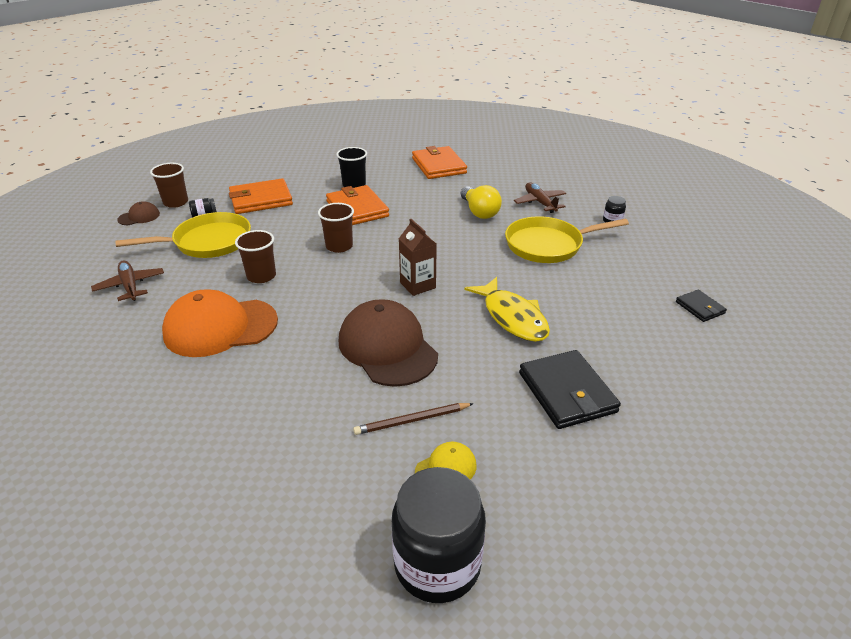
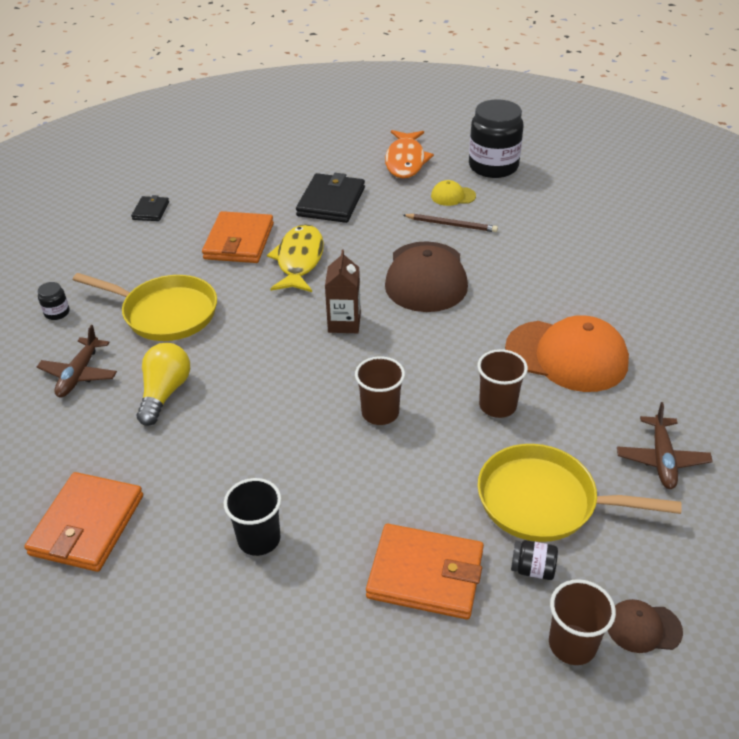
camera: 145 degrees left, 5 degrees up
orange wallet [326,185,389,225] -> orange wallet moved to [202,211,274,263]
none -> orange fish [385,130,434,178]

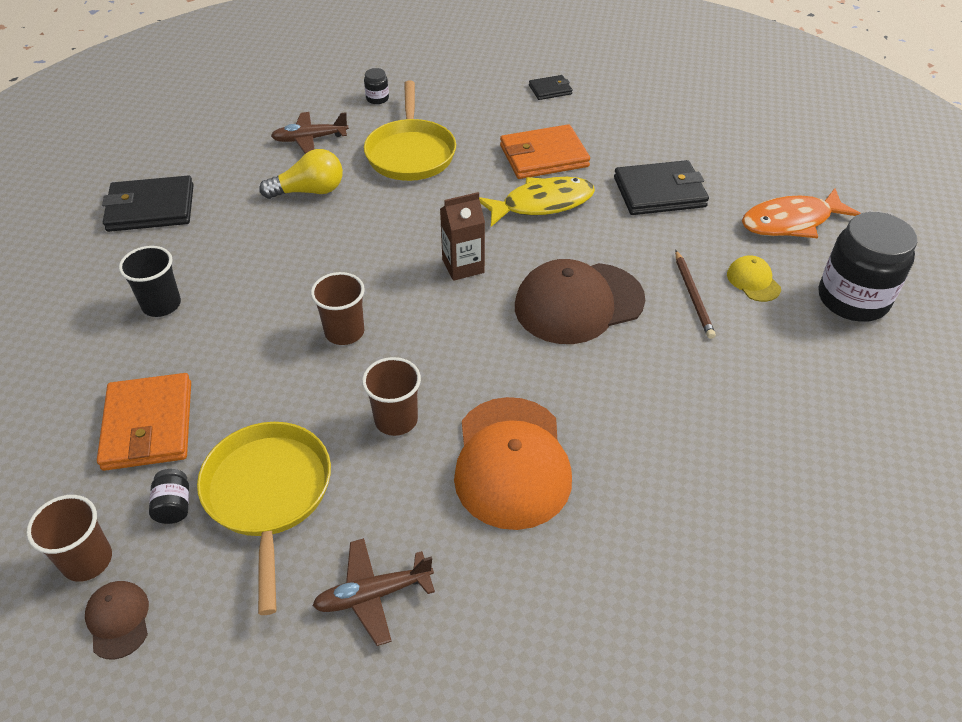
camera: 65 degrees right, 5 degrees up
orange wallet [24,472,143,572] -> black wallet [102,176,194,232]

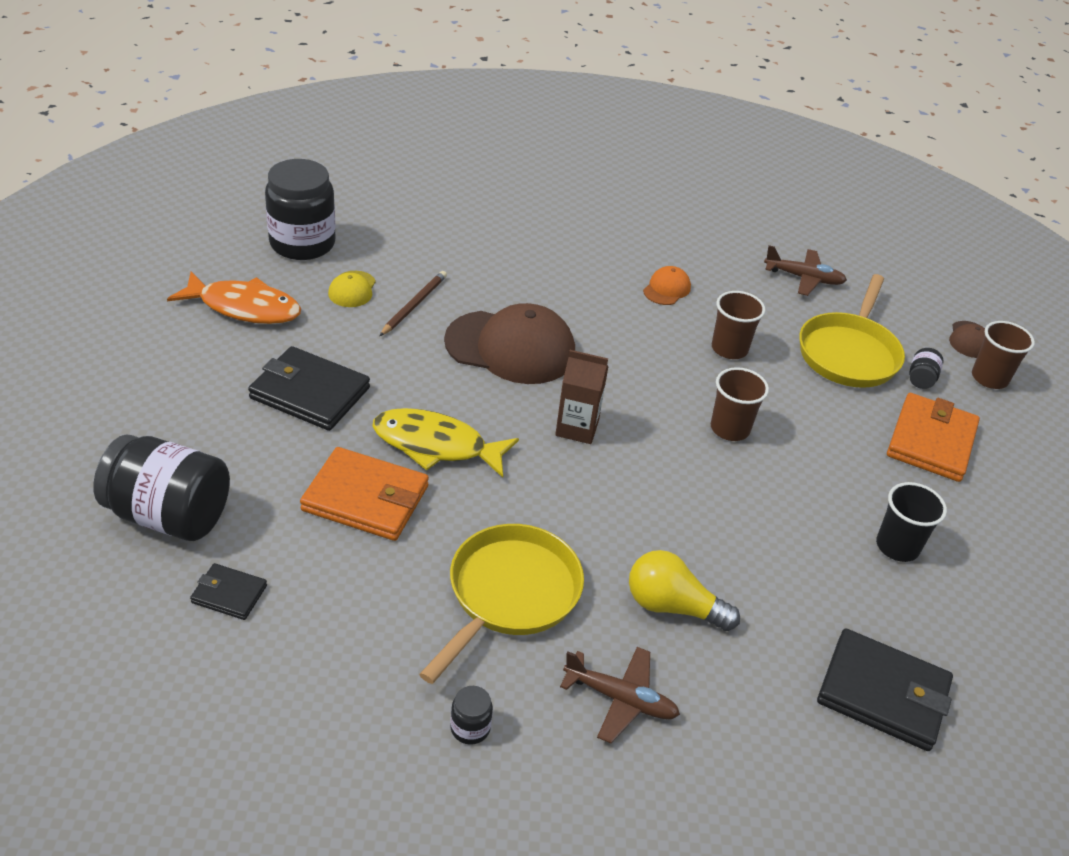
camera: 150 degrees left, 5 degrees down
orange cap [454,397,572,530] -> orange cap [643,266,691,305], size x0.46
none -> black jar [93,435,230,541]

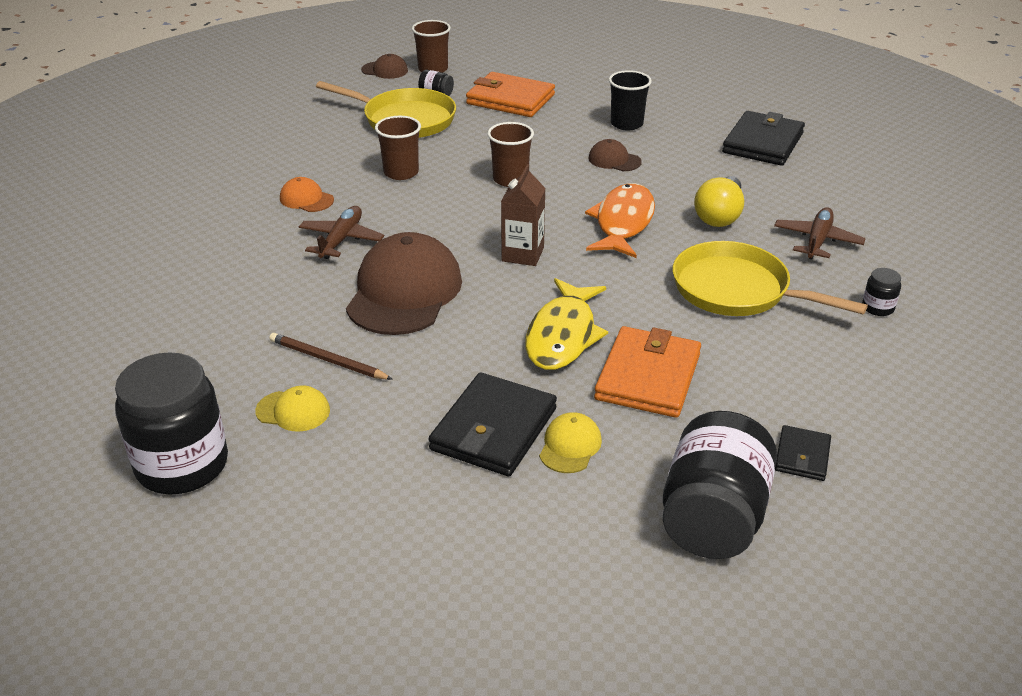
camera: 85 degrees left, 5 degrees down
orange fish [167,272,301,324] -> orange fish moved to [585,183,655,258]
brown plane [764,245,847,296] -> brown plane moved to [299,206,384,259]
none -> yellow cap [539,412,602,473]
none -> brown cap [588,139,642,171]

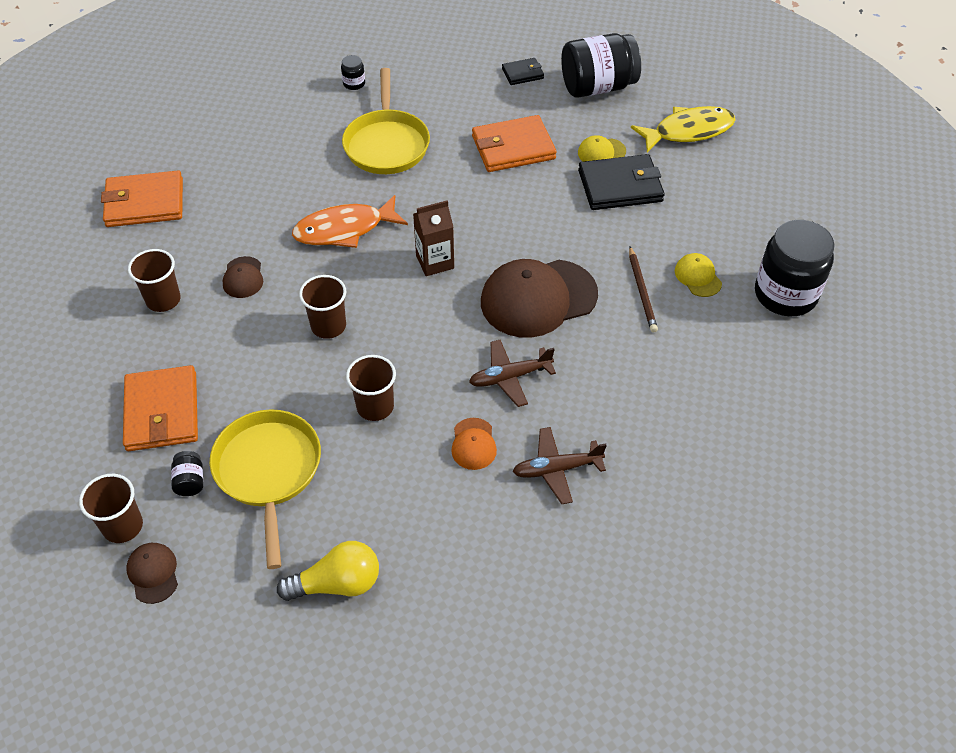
camera: 125 degrees left, 15 degrees up
yellow fish [525,278,608,370] -> yellow fish moved to [631,106,736,153]
black cup [609,70,652,130] -> brown cup [128,249,181,312]
yellow light bulb [694,176,744,227] -> yellow light bulb moved to [277,541,379,601]
black wallet [722,111,805,166] -> orange wallet [101,171,183,227]
brown plane [774,207,866,259] -> brown plane moved to [513,427,607,504]

